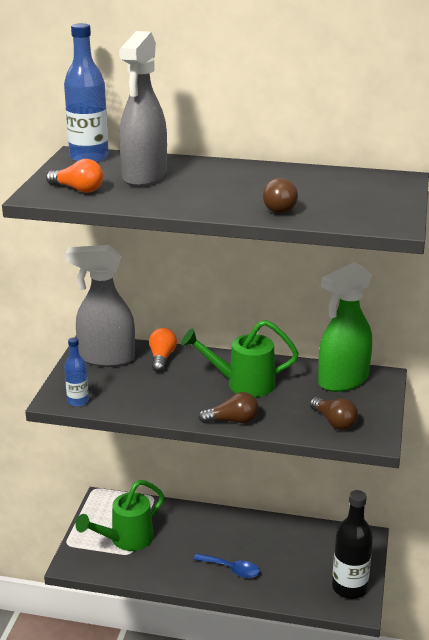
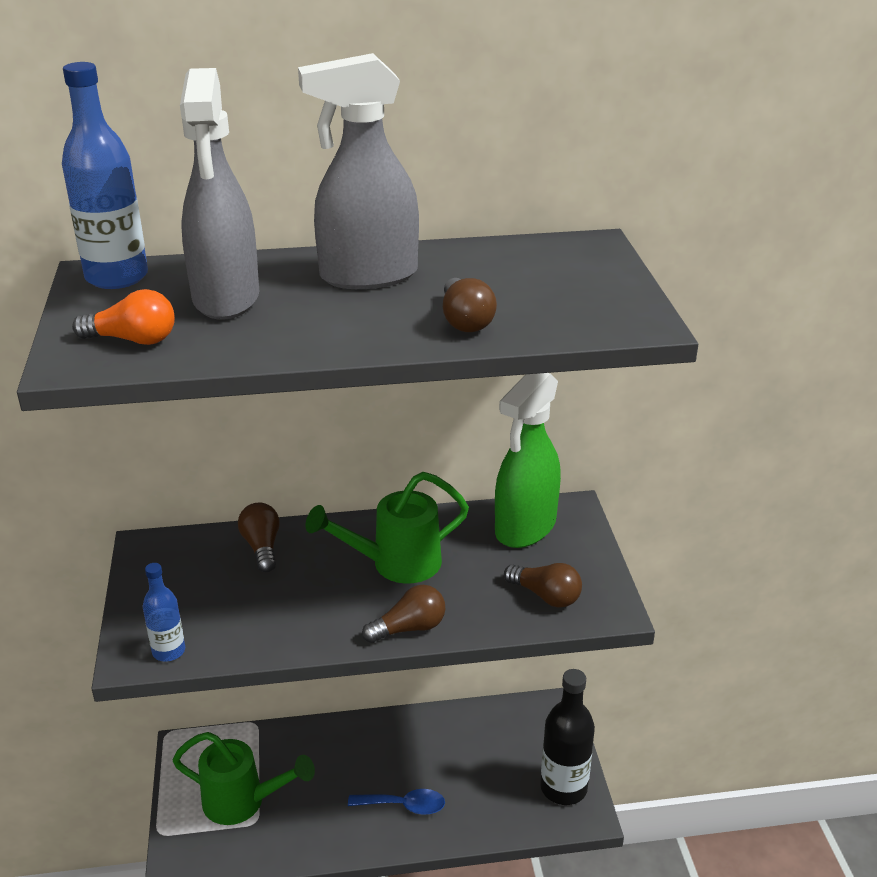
camera: 20 degrees left, 5 degrees up
grey spray bottle [66,245,135,367] -> grey spray bottle moved to [298,53,419,289]
green watering can [75,480,164,551] -> green watering can turned 105 degrees counterclockwise [172,732,315,825]
orange light bulb [149,328,177,372] -> brown light bulb [238,502,280,572]

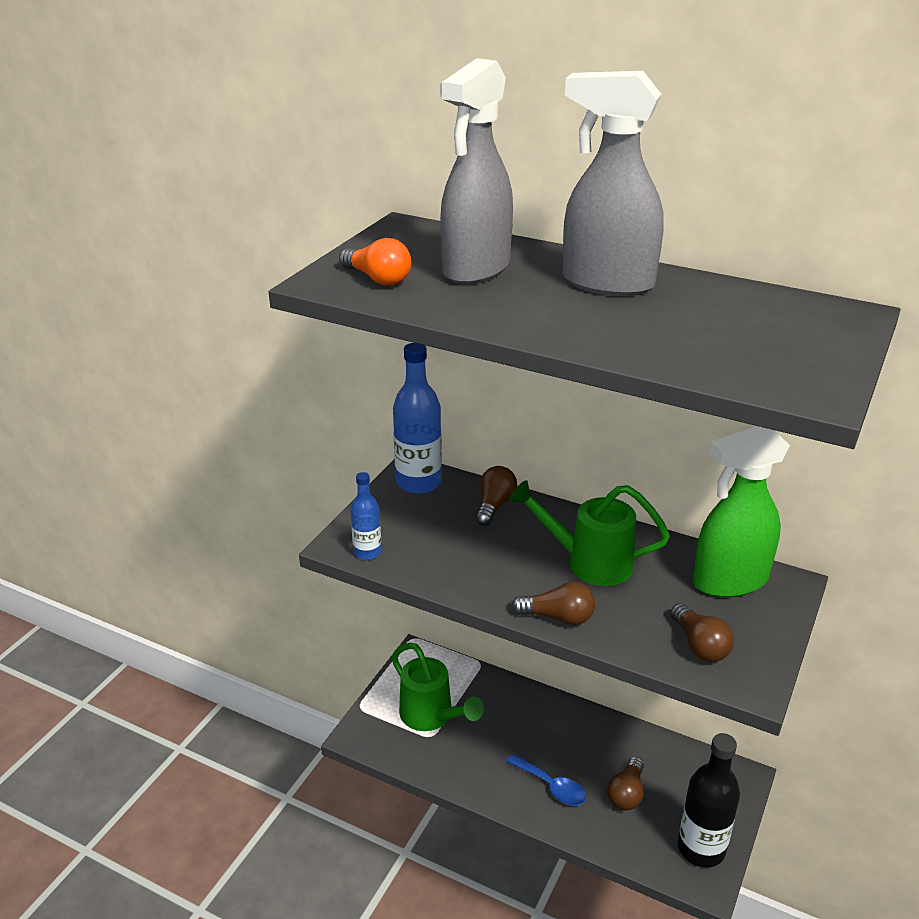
camera: 35 degrees right, 0 degrees up
blue bottle [62,62,148,289] -> blue bottle moved to [393,343,442,494]
brown light bulb [443,278,497,332] -> brown light bulb moved to [607,757,644,810]

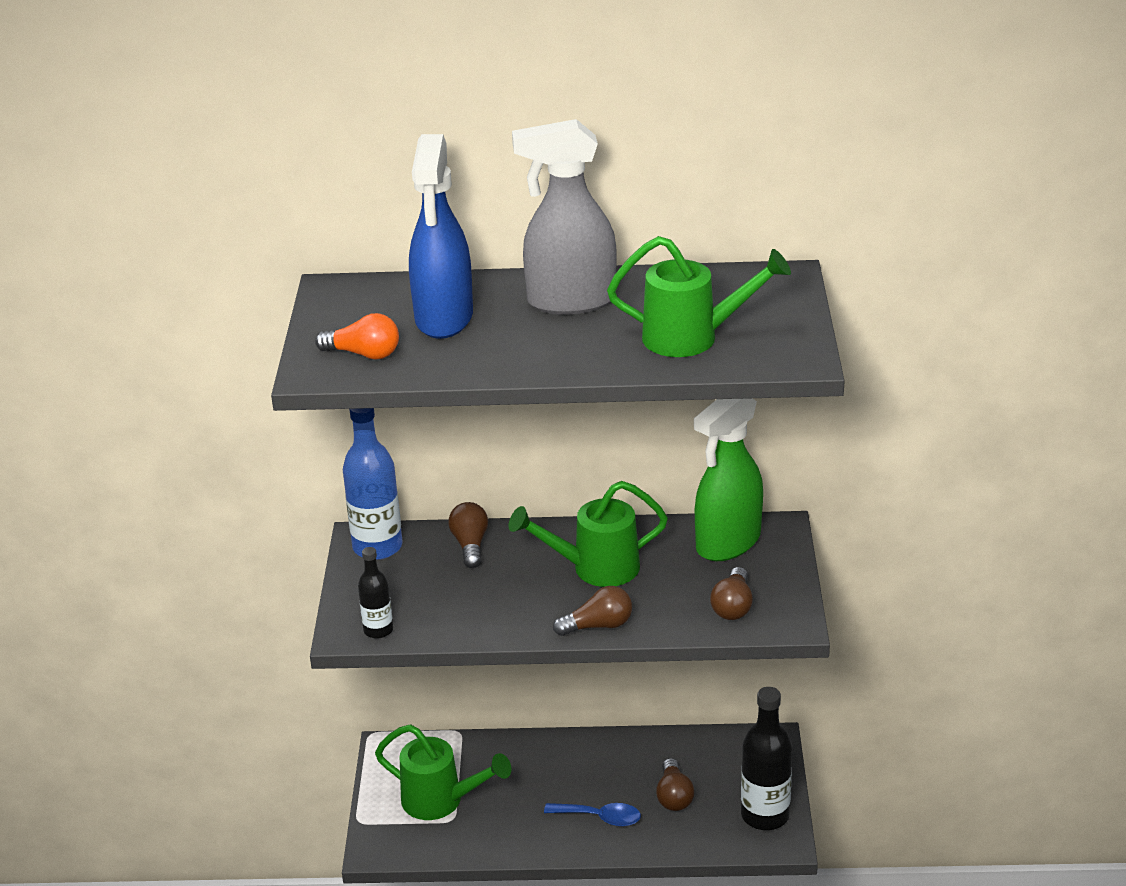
camera: 25 degrees left, 0 degrees up
blue bottle [350,472,382,560] -> black bottle [358,547,393,639]
grey spray bottle [440,58,513,285] -> blue spray bottle [409,134,473,339]
brown light bulb [671,603,734,662] -> brown light bulb turned 60 degrees clockwise [710,567,753,620]
none -> green watering can [607,236,791,357]

